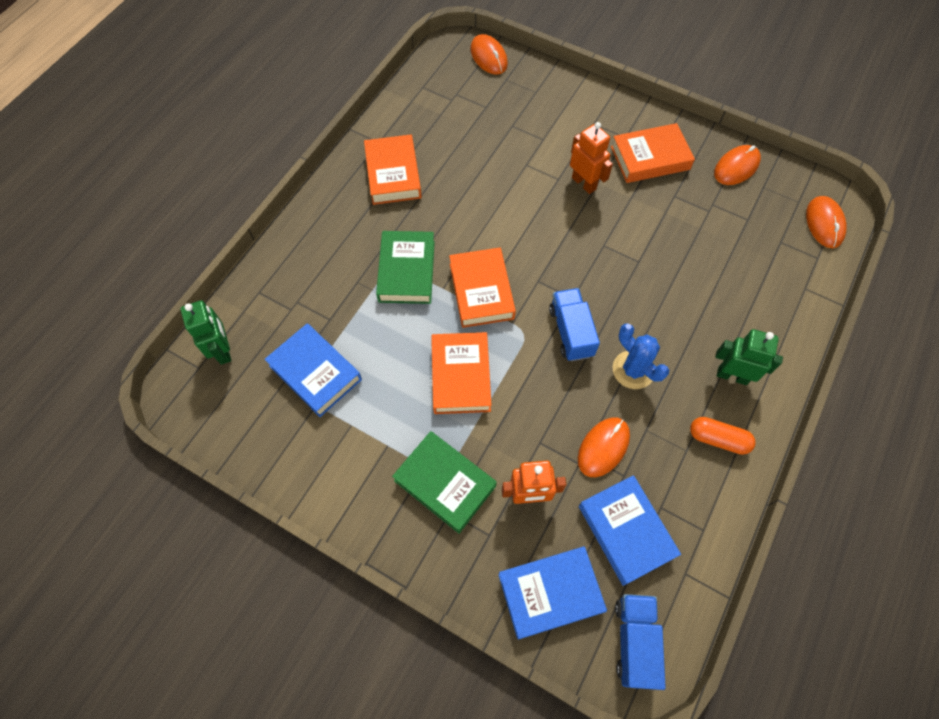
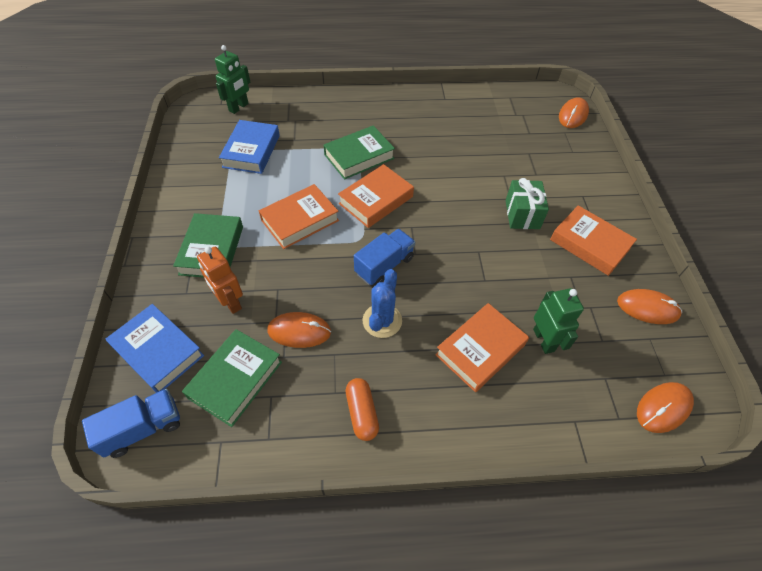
camera: 55 degrees right, 10 degrees down
orange book [364,134,422,205] -> orange book moved to [435,303,529,392]
orange robot [570,122,613,194] -> green gift [505,178,549,229]
blue book [579,475,681,586] -> green book [182,329,282,427]
green robot [715,329,783,385] -> green robot moved to [533,288,584,354]

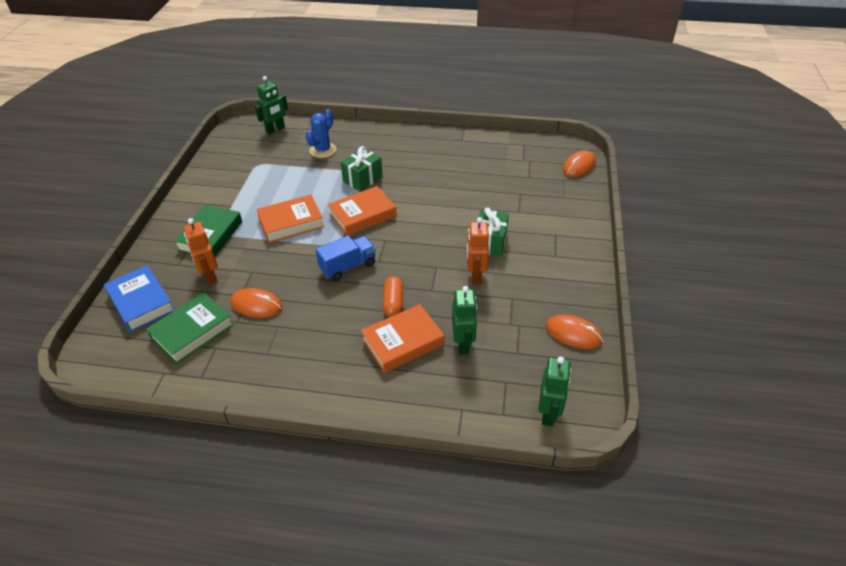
camera: 15 degrees right, 10 degrees down
blue truck [82,389,180,458] -> none
blue book [219,120,280,174] -> none
green book [324,125,395,180] -> green gift [341,146,383,192]
orange capsule [346,378,379,441] -> orange capsule moved to [383,276,403,317]
blue cactus [363,269,402,338] -> blue cactus moved to [305,109,336,158]
orange book [550,205,637,276] -> none
orange mouse [637,382,694,433] -> green robot [538,356,571,426]
none -> orange robot [467,217,489,284]

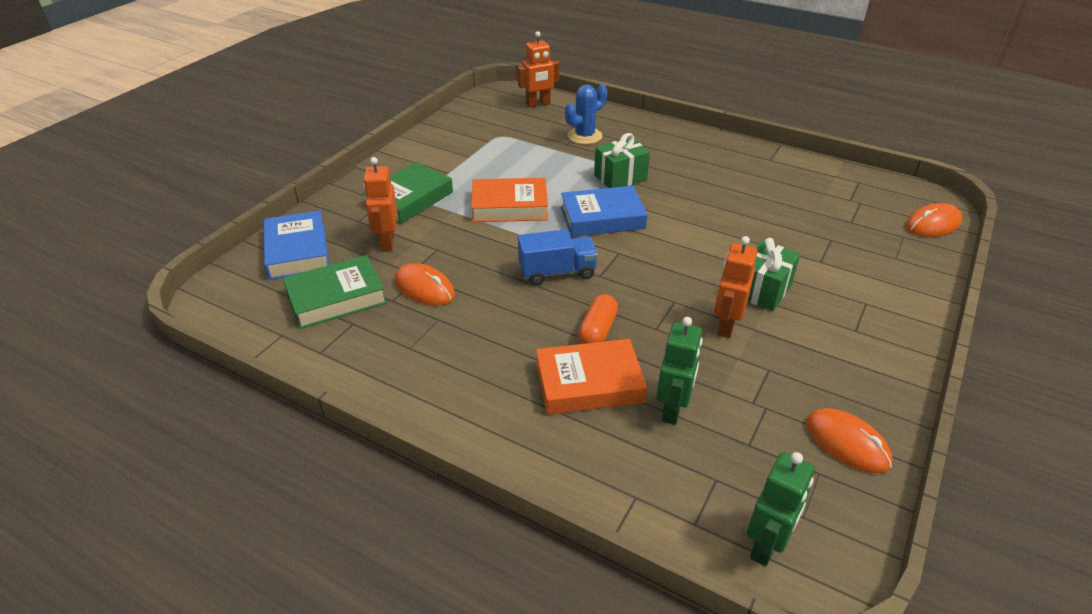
camera: 20 degrees right, 5 degrees down
green robot [255,76,288,134] -> orange robot [518,31,559,108]
orange book [328,186,397,236] -> blue book [561,186,648,237]

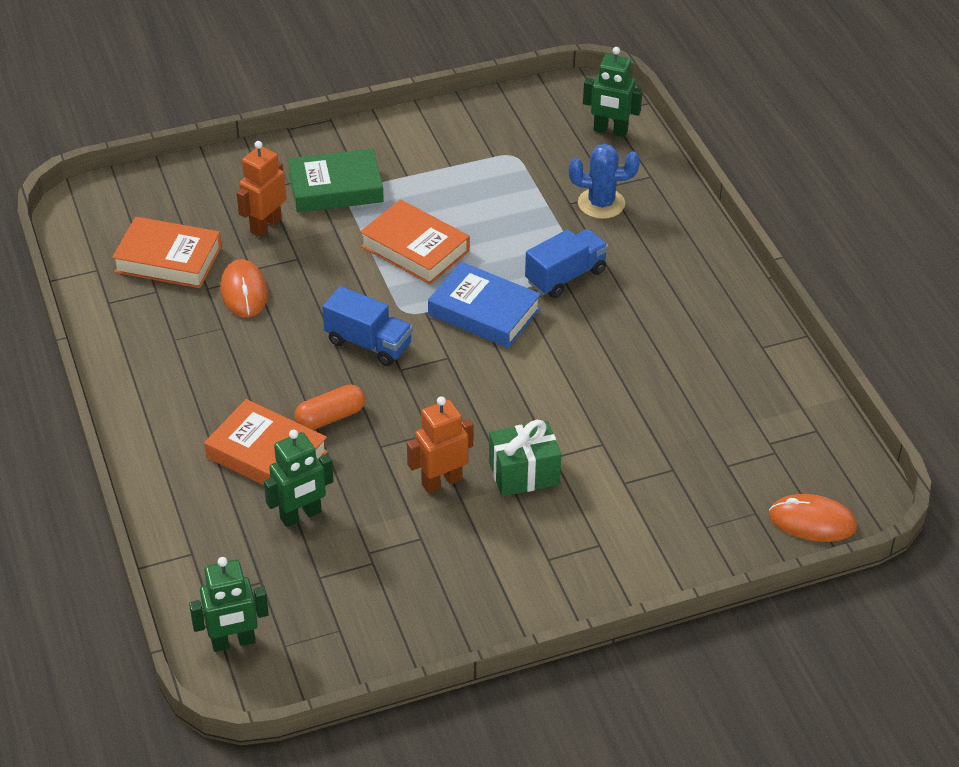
camera: 40 degrees right, 5 degrees up
blue book [264,210,329,280] -> none
green book [283,255,387,329] -> orange book [112,217,222,288]
orange robot [518,31,559,108] -> green robot [583,47,643,137]
green gift [594,133,650,188] -> blue truck [525,229,608,298]
orange mouse [806,408,893,473] -> none

